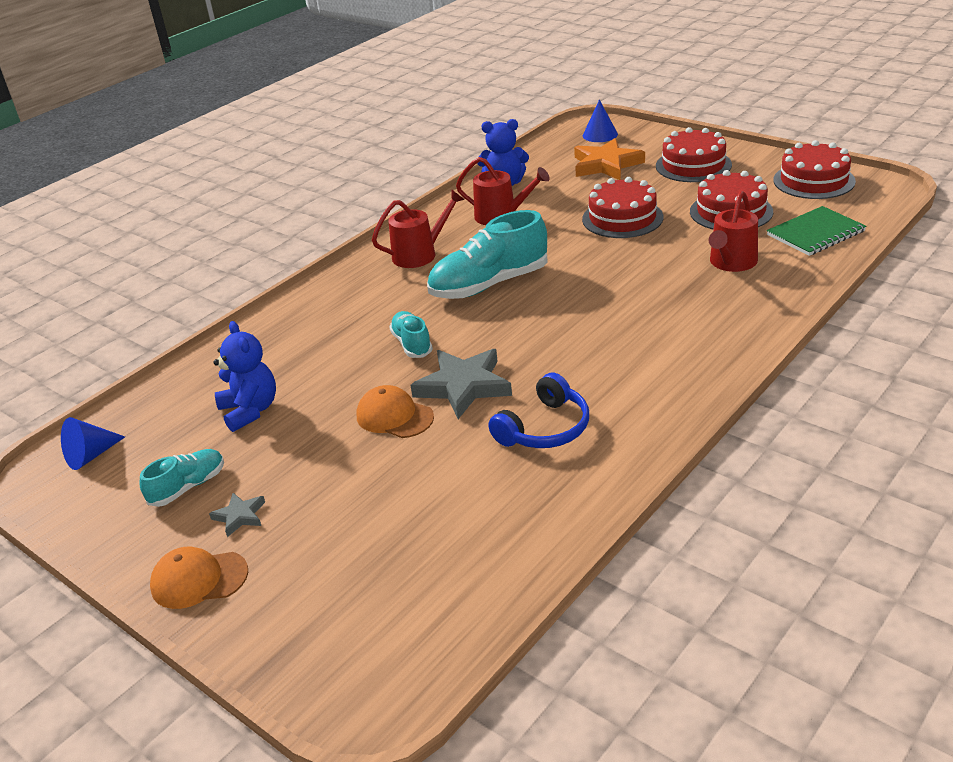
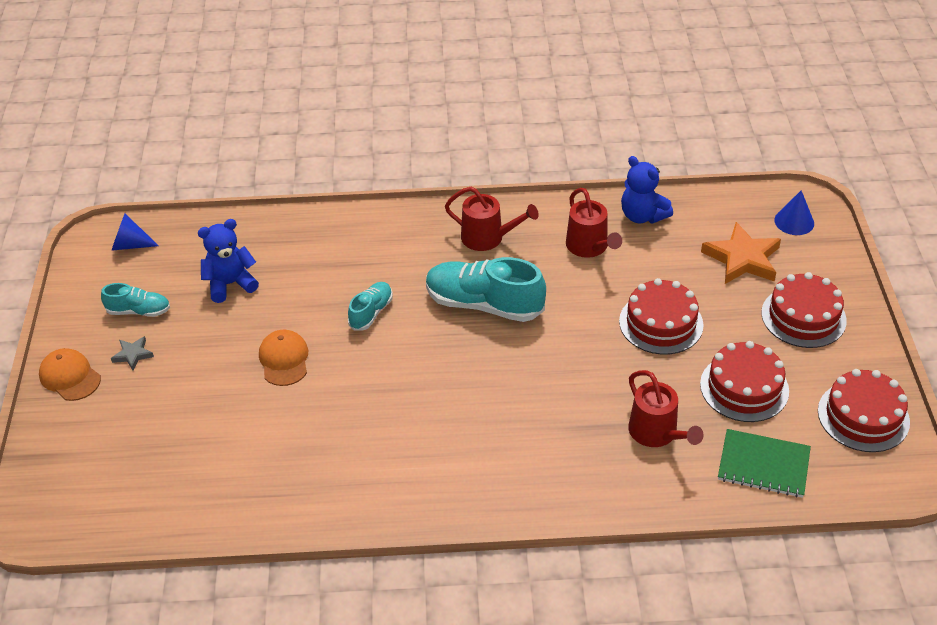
camera: 45 degrees right, 10 degrees up
blue teddy bear [213,321,276,432] -> blue teddy bear turned 135 degrees counterclockwise [198,219,259,303]
grey star [410,349,512,419] -> none
blue headphones [488,373,589,448] -> none
red watering can [709,191,758,272] -> red watering can turned 105 degrees counterclockwise [628,370,703,447]

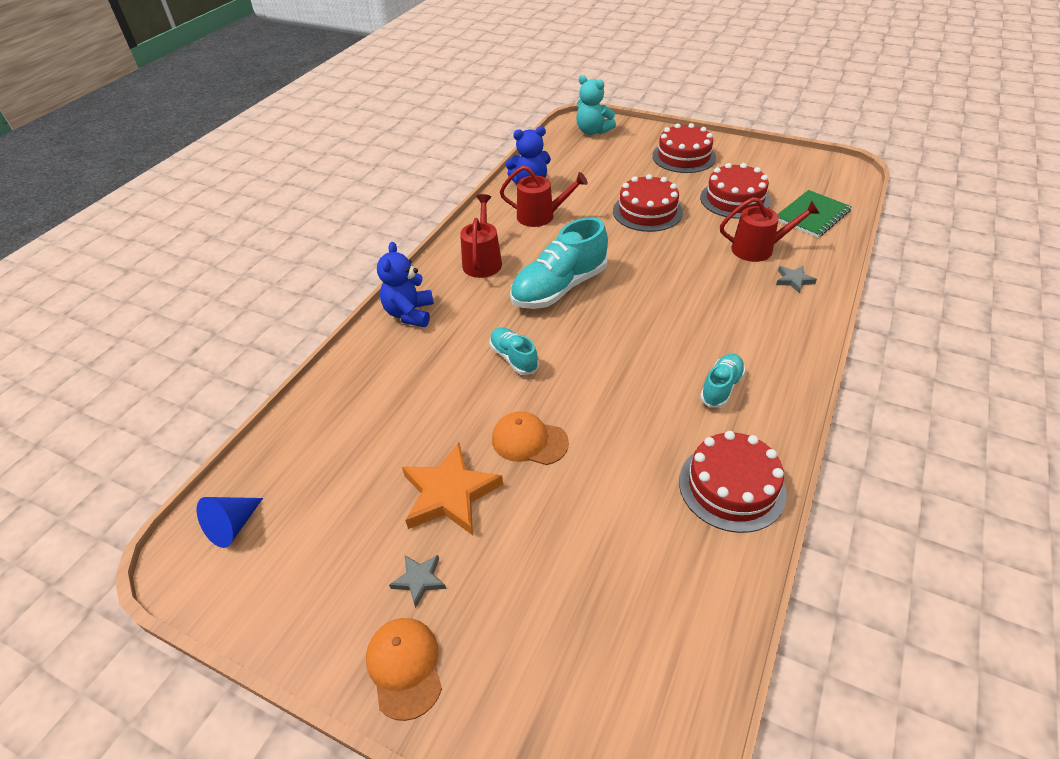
camera: 60 degrees left, 0 degrees up
orange cap [39,348,101,401] -> orange cap turned 90 degrees clockwise [366,618,442,721]
turquoise shoe [101,283,170,317] -> turquoise shoe moved to [700,353,746,408]
blue teddy bear [198,219,259,303] -> blue teddy bear moved to [377,242,434,327]
red watering can [445,187,539,251] -> red watering can turned 45 degrees counterclockwise [460,194,502,278]
orange star [701,222,781,284] -> orange star moved to [402,443,503,535]
blue cone [774,190,814,235] -> turquoise teddy bear [576,75,616,135]
red cake [818,369,910,452] -> red cake moved to [679,431,787,533]
none -> grey star [776,266,817,293]

